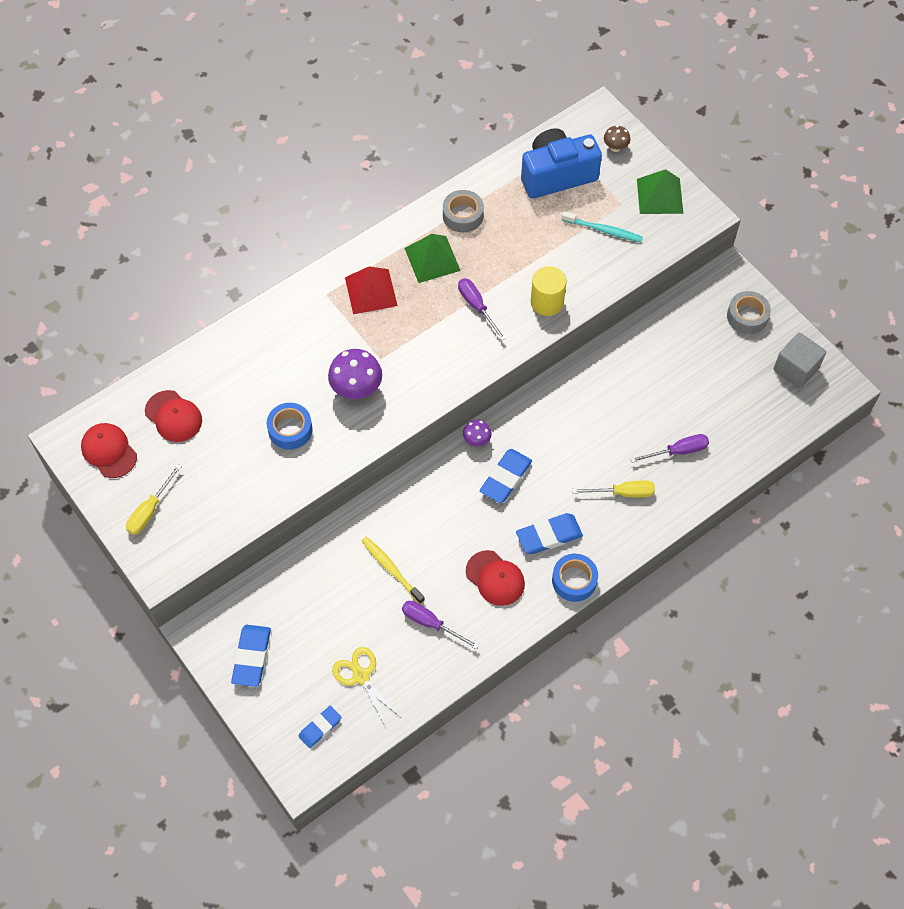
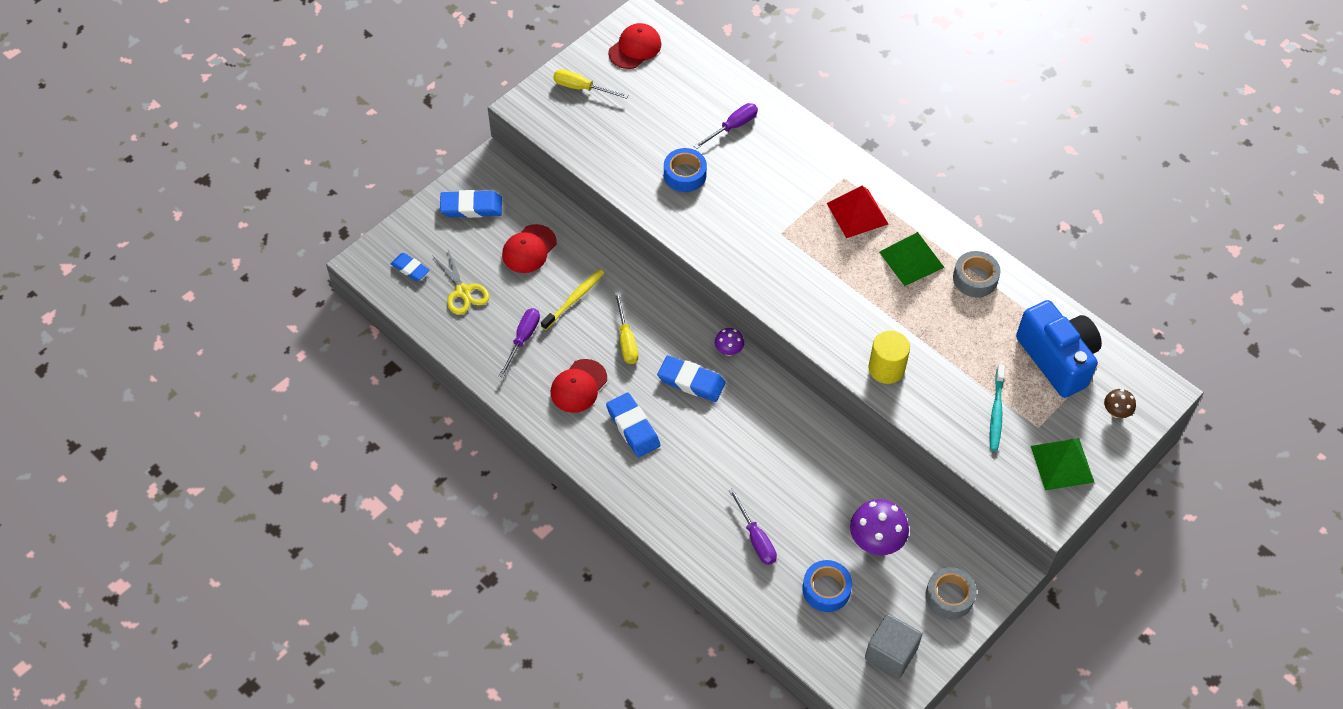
camera: 80 degrees right, 5 degrees down
red cap [145,390,202,442] -> red cap moved to [502,224,556,273]
purple mushroom [328,349,382,399] -> purple mushroom moved to [850,499,909,555]
yellow scissors [332,647,399,725] -> yellow scissors turned 105 degrees clockwise [432,250,489,315]
purple screwdriver [458,278,506,341] -> purple screwdriver moved to [694,103,758,149]
blue tape [552,554,598,602] -> blue tape moved to [802,560,852,612]
yellow screwdriver [572,481,655,498] -> yellow screwdriver moved to [614,293,638,364]

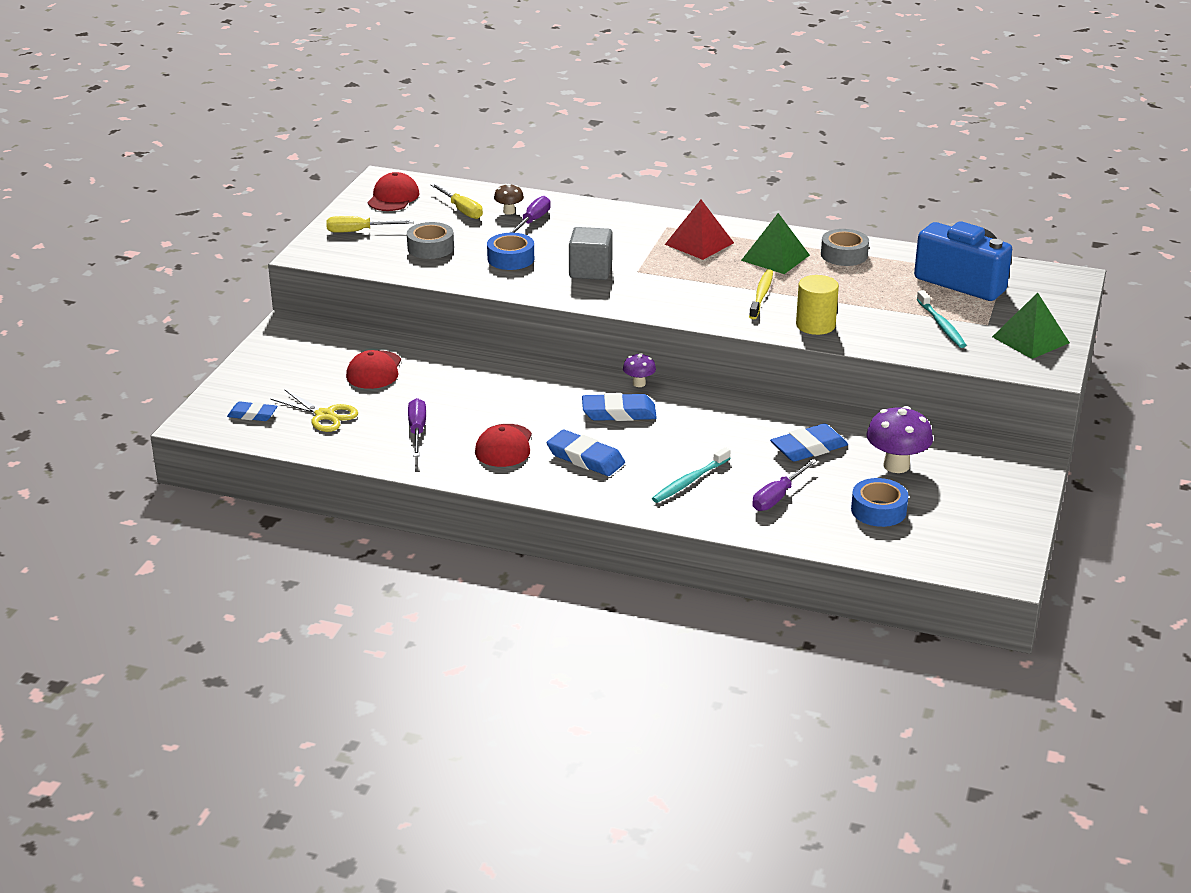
camera: 25 degrees left, 25 degrees down
blue eraser [440,190,502,218] -> blue eraser moved to [770,424,848,462]
yellow toothbrush [541,269,604,330] -> yellow toothbrush moved to [749,269,773,319]
yellow screwdriver [614,293,638,364] -> yellow screwdriver moved to [431,183,483,219]
purple screwdriver [729,488,777,565] -> purple screwdriver turned 90 degrees clockwise [752,459,817,511]
grey cube [865,614,922,679] -> grey cube moved to [569,227,613,280]
grey tape [925,567,977,619] -> grey tape moved to [407,222,454,259]
brown mushroom [1104,389,1136,418] -> brown mushroom moved to [494,184,524,215]
none -> turquoise toothbrush [652,447,731,503]

